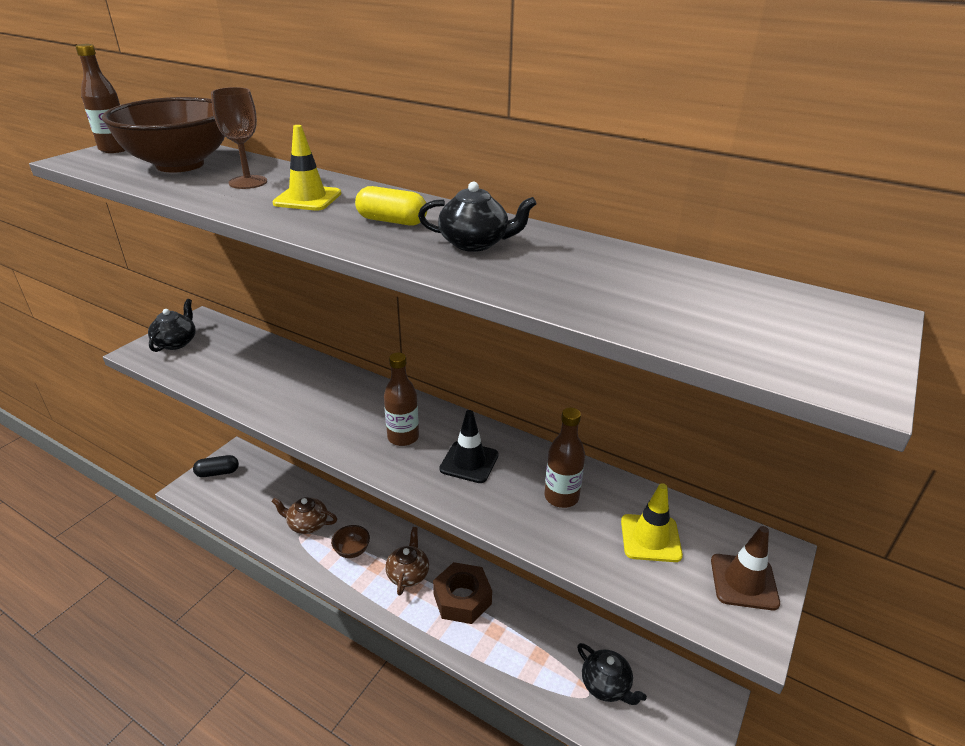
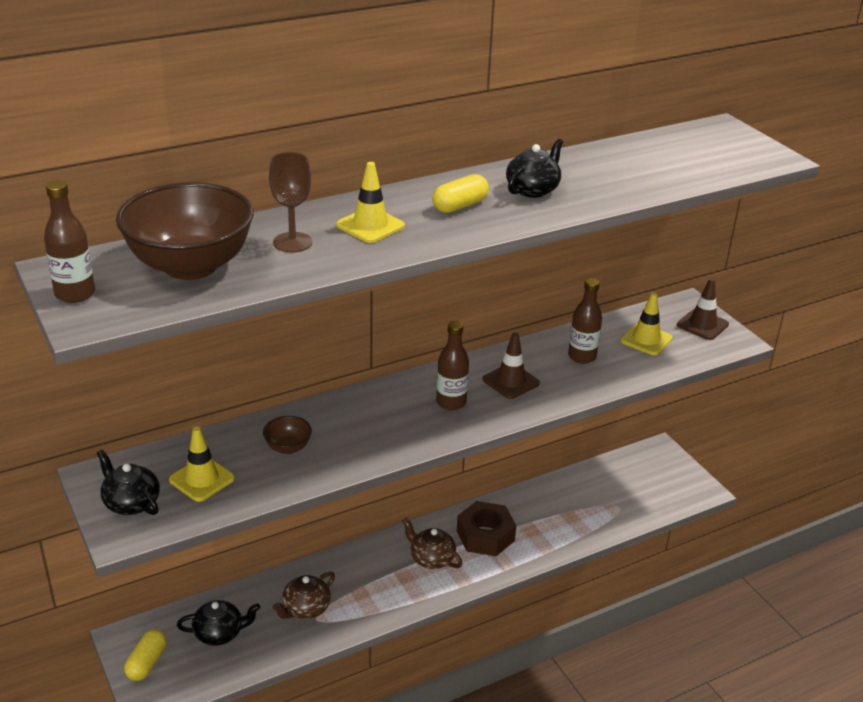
camera: 60 degrees left, 0 degrees up
black capsule [193,455,239,477] -> yellow capsule [124,629,167,681]
brown bowl [331,525,370,558] -> brown bowl moved to [263,416,312,454]
black traffic cone [439,410,499,483] -> brown traffic cone [483,332,540,399]
black teapot [577,643,647,705] -> black teapot moved to [177,600,260,646]
none -> yellow traffic cone [169,427,235,502]

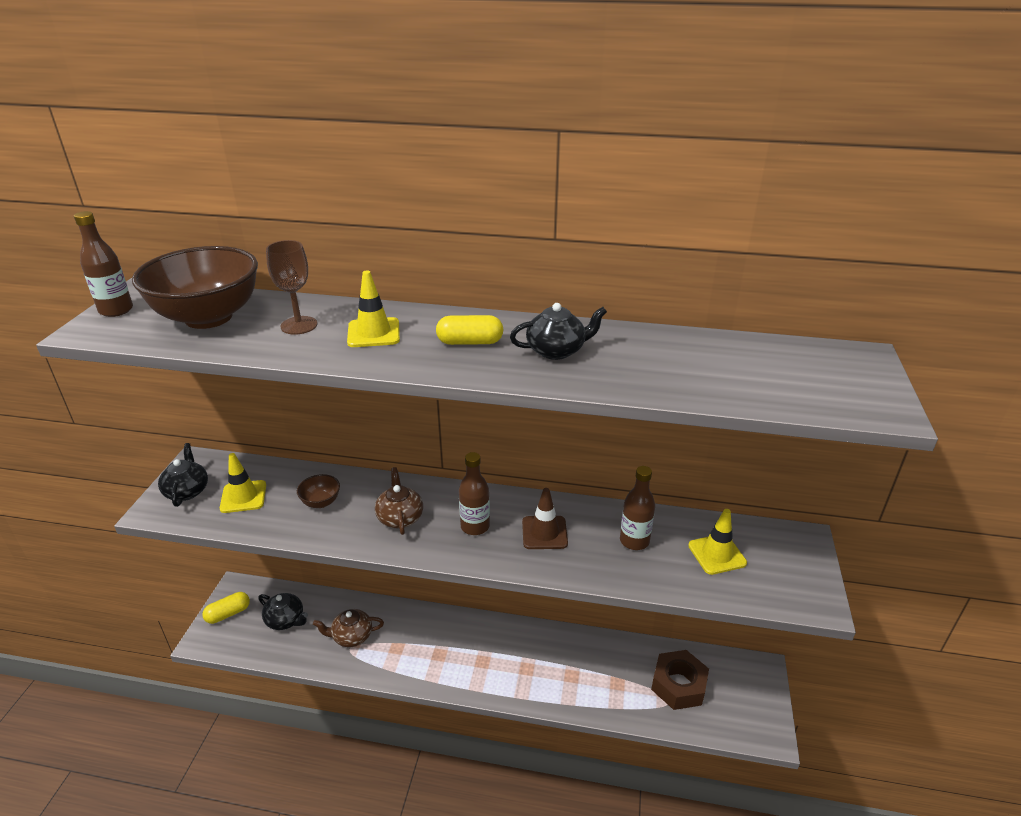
camera: 40 degrees right, 0 degrees up
brown teapot [402,518,463,569] -> brown teapot moved to [375,467,423,535]
brown nut [457,501,516,556] -> brown nut moved to [651,650,709,710]
brown traffic cone [677,278,729,340] -> none

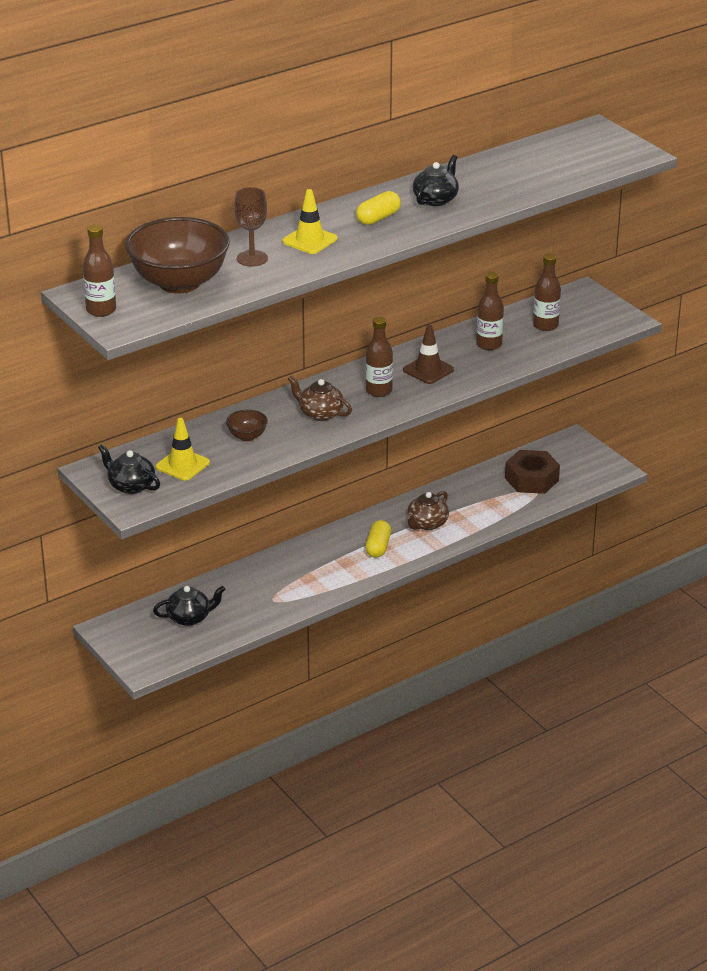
camera: 45 degrees left, 0 degrees up
yellow capsule [202,592,250,624] -> yellow capsule moved to [365,520,391,558]
brown teapot [313,609,384,647] -> brown teapot moved to [406,491,449,530]
yellow traffic cone [688,509,747,575] -> brown bottle [533,254,561,331]

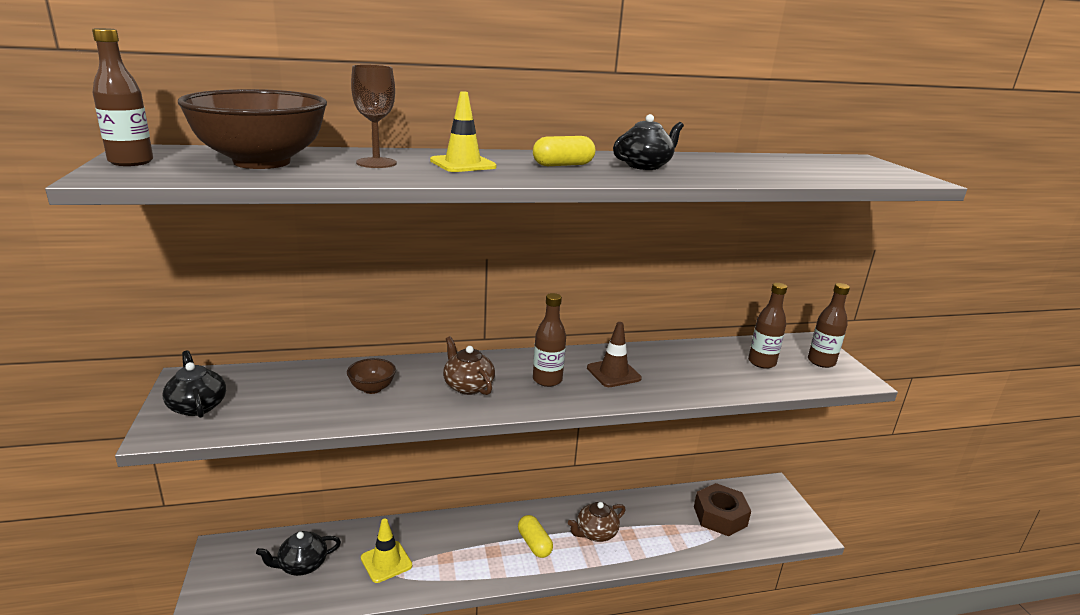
camera: 20 degrees right, 10 degrees down
black teapot [153,586,226,626] -> black teapot turned 150 degrees clockwise [256,531,341,576]
yellow traffic cone [156,418,210,481] -> yellow traffic cone moved to [361,519,412,583]
yellow capsule [365,520,391,558] -> yellow capsule turned 60 degrees counterclockwise [518,515,553,558]
brown bottle [476,272,504,350] -> brown bottle moved to [808,283,850,368]

